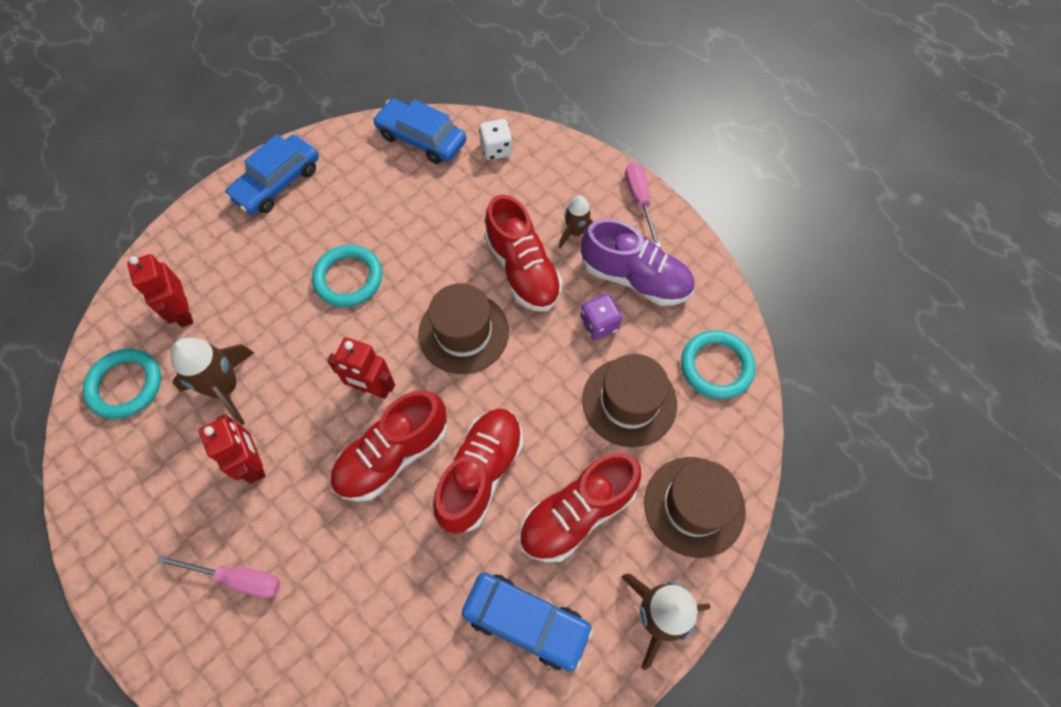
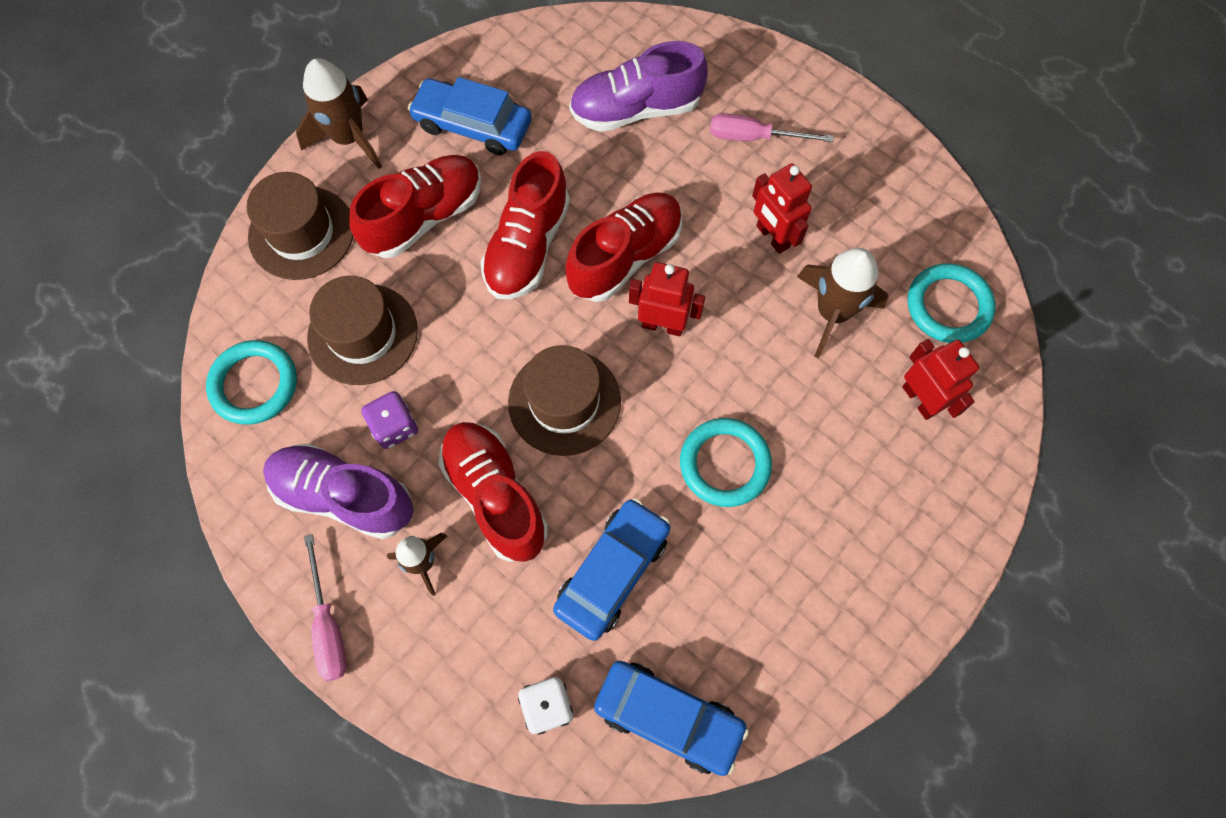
camera: 175 degrees right, 5 degrees up
blue car [225,134,319,215] -> blue car moved to [553,498,671,641]
none -> purple shoe [569,41,708,132]

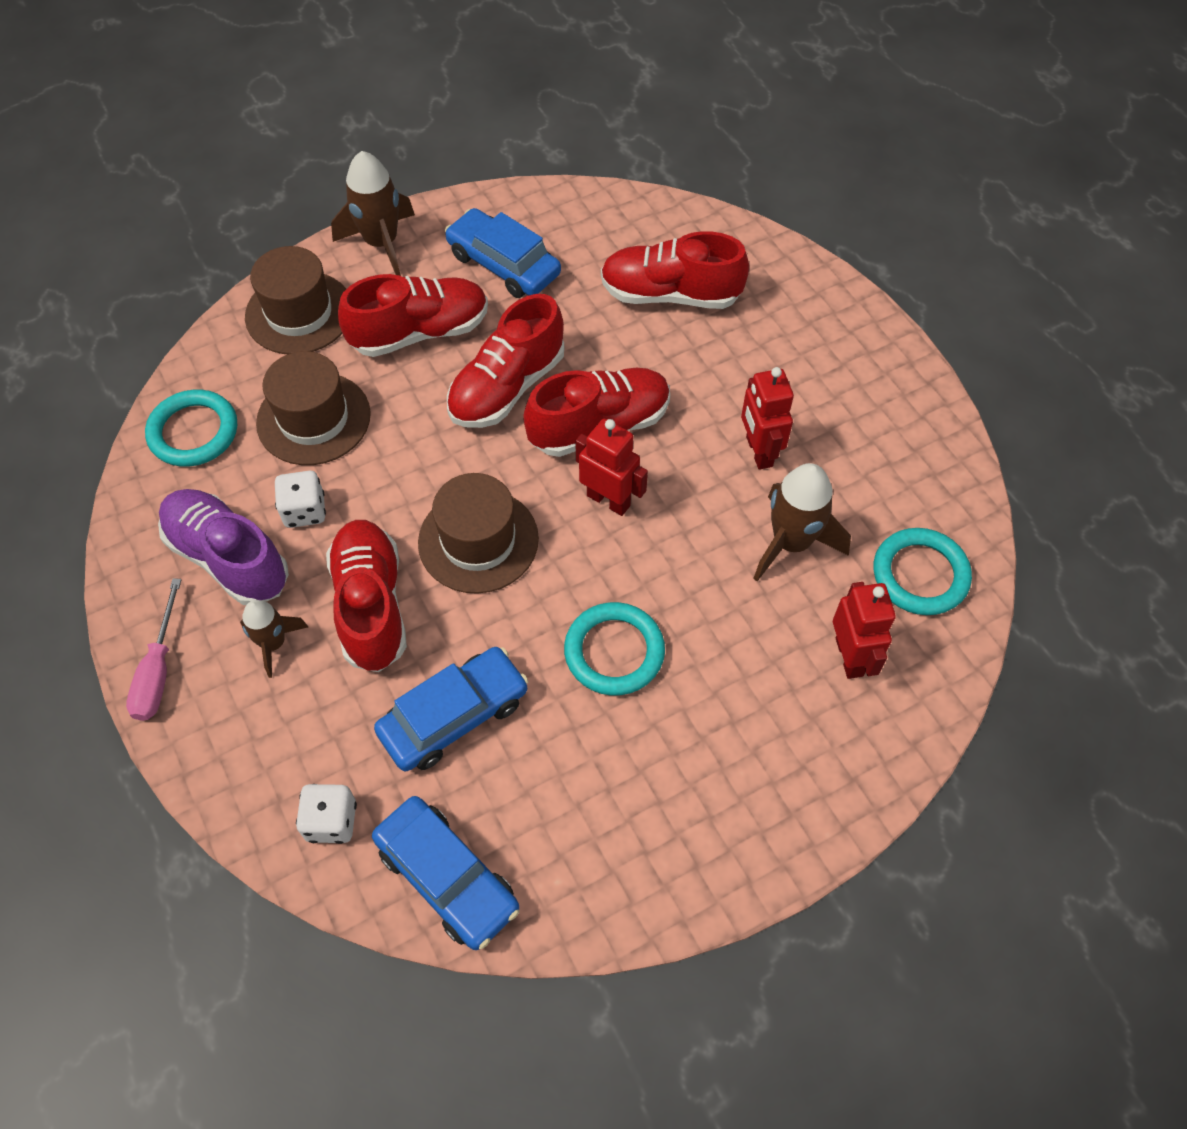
camera: 20 degrees right, 10 degrees down
purple dice [361,391,418,449] -> white dice [275,471,326,528]
purple shoe [569,41,708,132] -> red shoe [601,231,749,309]
pink screwdriver [710,113,833,142] -> none

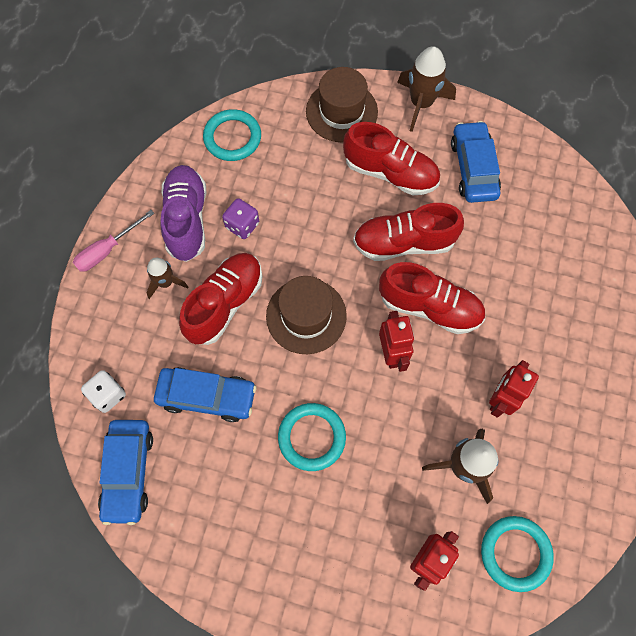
camera: 45 degrees right, 10 degrees up
brown hat [256,351,371,465] -> none
white dice [275,471,326,528] -> purple dice [222,198,259,239]
red shoe [601,231,749,309] -> none

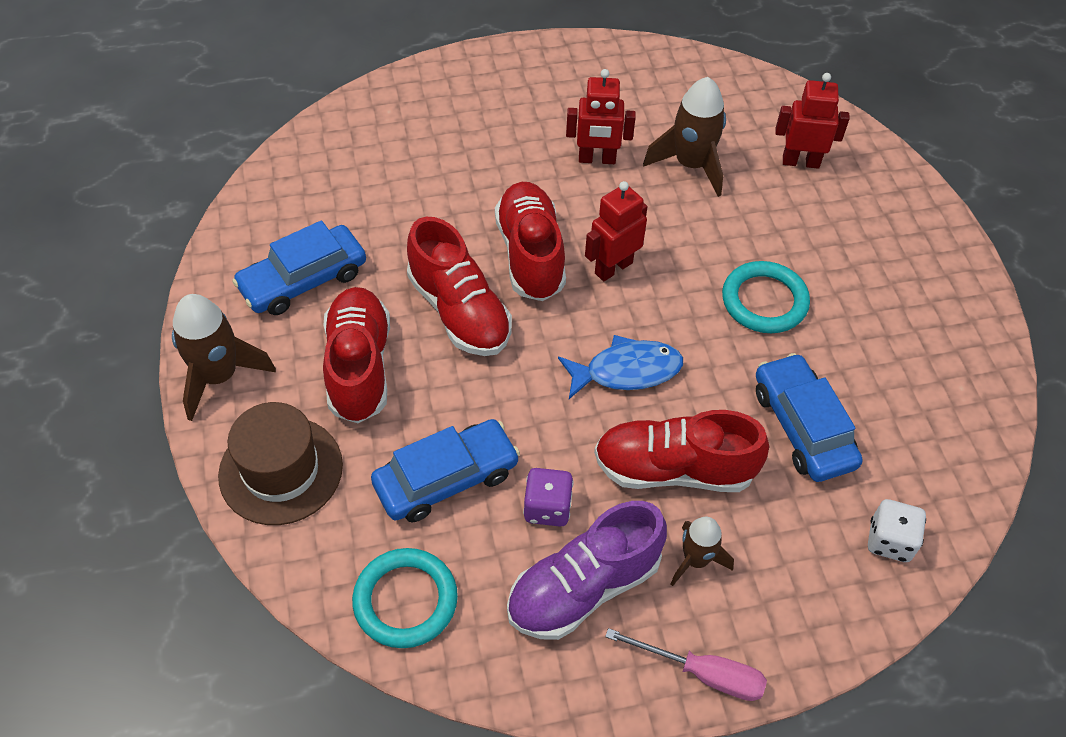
camera: 120 degrees left, 15 degrees down
blue car [98,420,153,525] -> blue car moved to [371,419,520,522]
brown hat [266,276,347,354] -> blue fish [558,335,683,399]
turquoise ring [481,516,554,592] -> none

